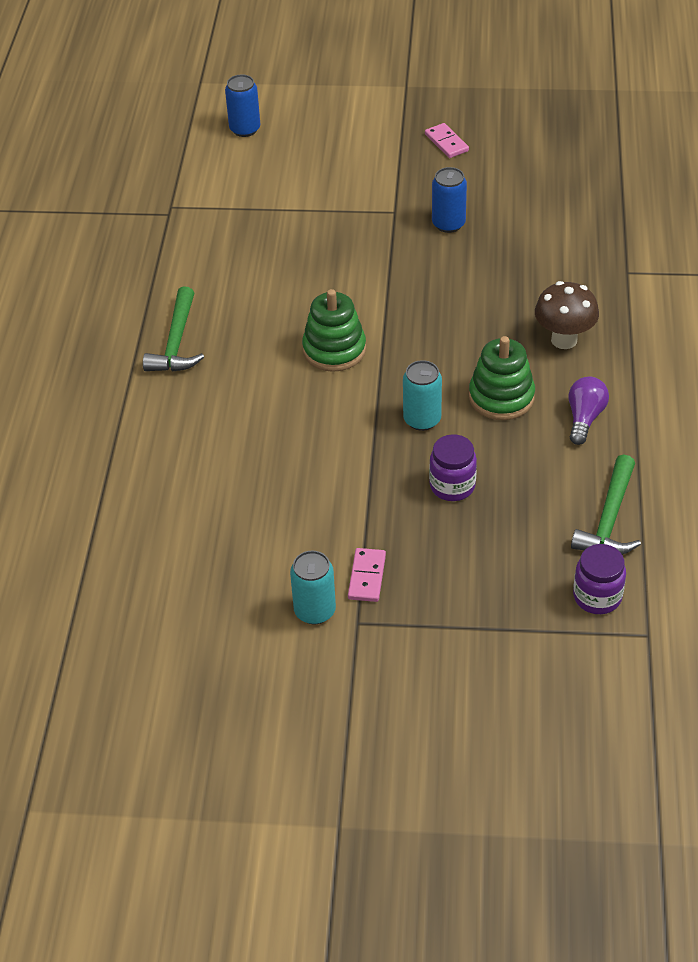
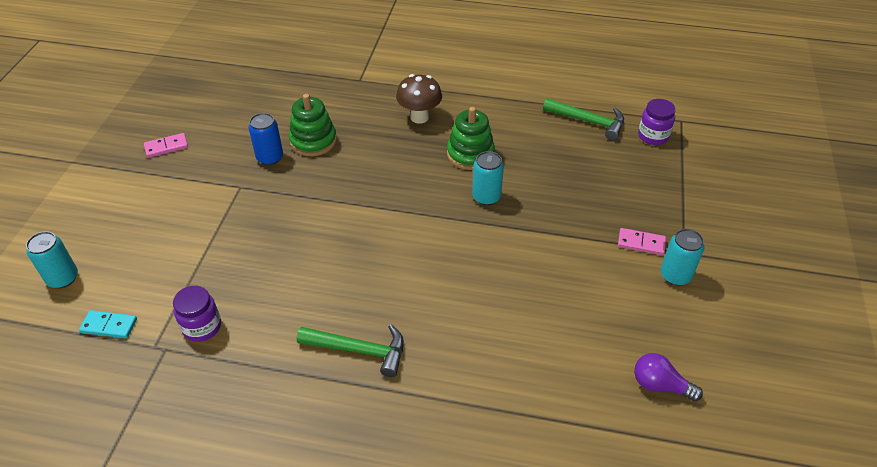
camera: 85 degrees left, 0 degrees up
blue can [225,74,260,137] -> turquoise can [26,231,78,288]
green stacking toy [302,289,366,372] -> green stacking toy moved to [289,94,337,156]
purple jar [429,434,477,501] -> purple jar moved to [173,286,221,342]
purple light bulb [569,376,609,445] -> purple light bulb moved to [634,353,703,402]
none -> turquoise domino [79,310,137,338]

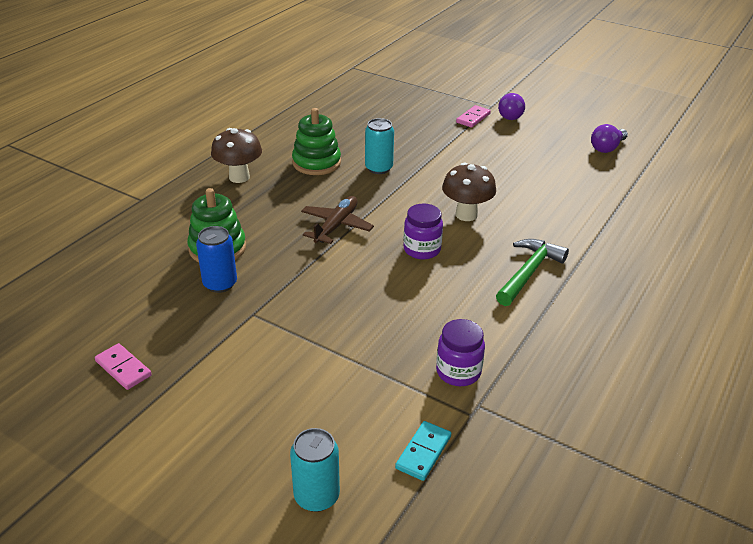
camera: 70 degrees left, 10 degrees down
pink domino [144,133,188,158] -> pink domino turned 45 degrees counterclockwise [95,343,152,390]
green hammer [543,98,624,141] -> none
purple jar [638,99,676,145] -> purple jar moved to [403,204,443,260]
turquoise can [661,229,704,286] -> purple light bulb [498,93,525,120]
none -> brown plane [301,196,374,244]
none -> brown mushroom [442,163,496,221]

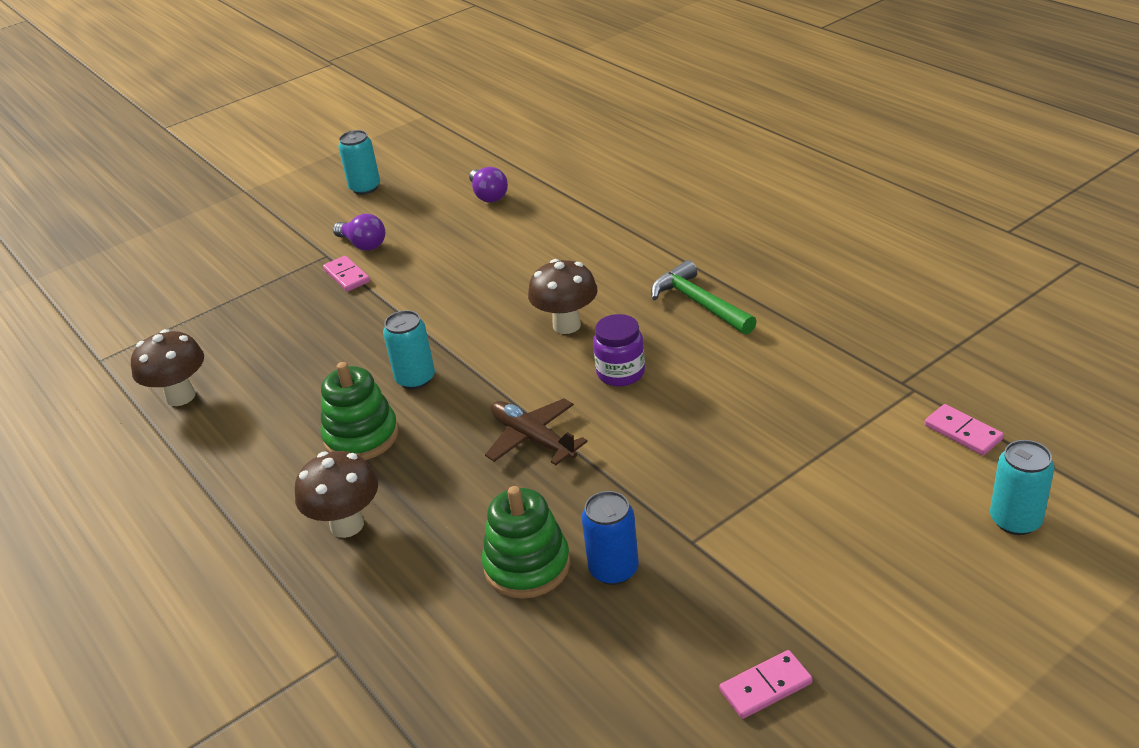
camera: 65 degrees left, 0 degrees up
turquoise domino [395,421,451,481] -> pink domino [925,404,1004,455]
purple jar [436,319,485,386] -> none
none -> brown mushroom [131,329,204,406]
none -> turquoise can [338,130,380,195]

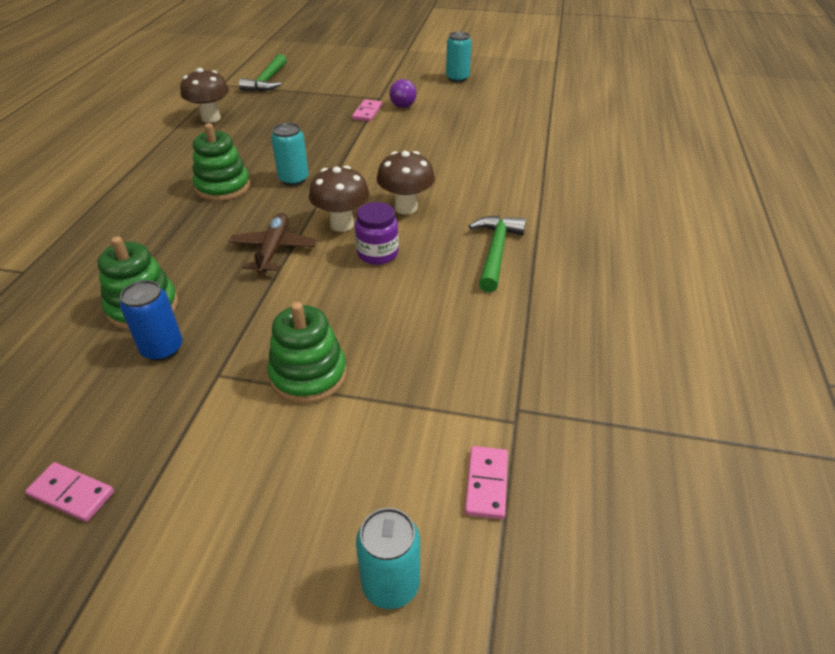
camera: 45 degrees right, 5 degrees up
brown mushroom [295,451,378,538] -> brown mushroom moved to [309,166,369,232]
purple light bulb [469,167,508,203] -> none
none -> green hammer [239,54,287,92]
none -> green stacking toy [268,302,347,404]

